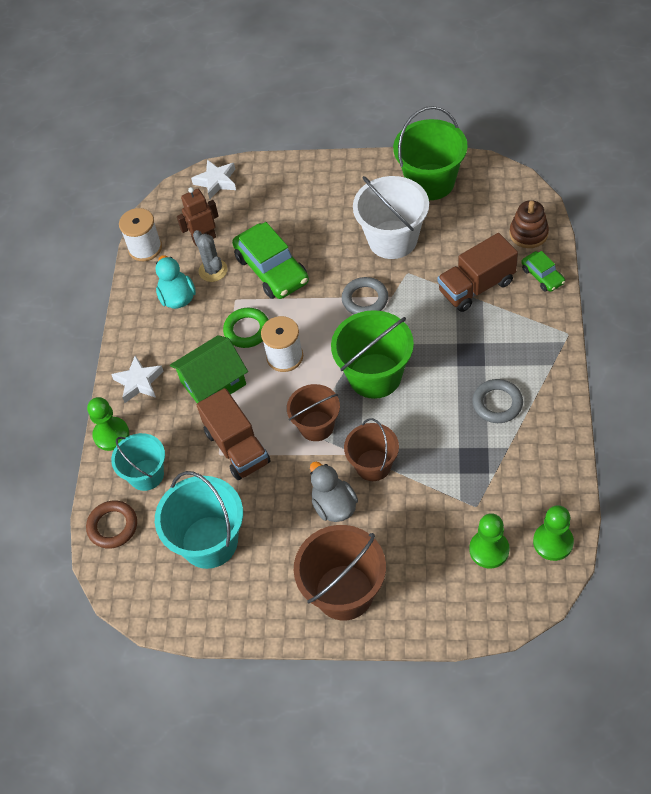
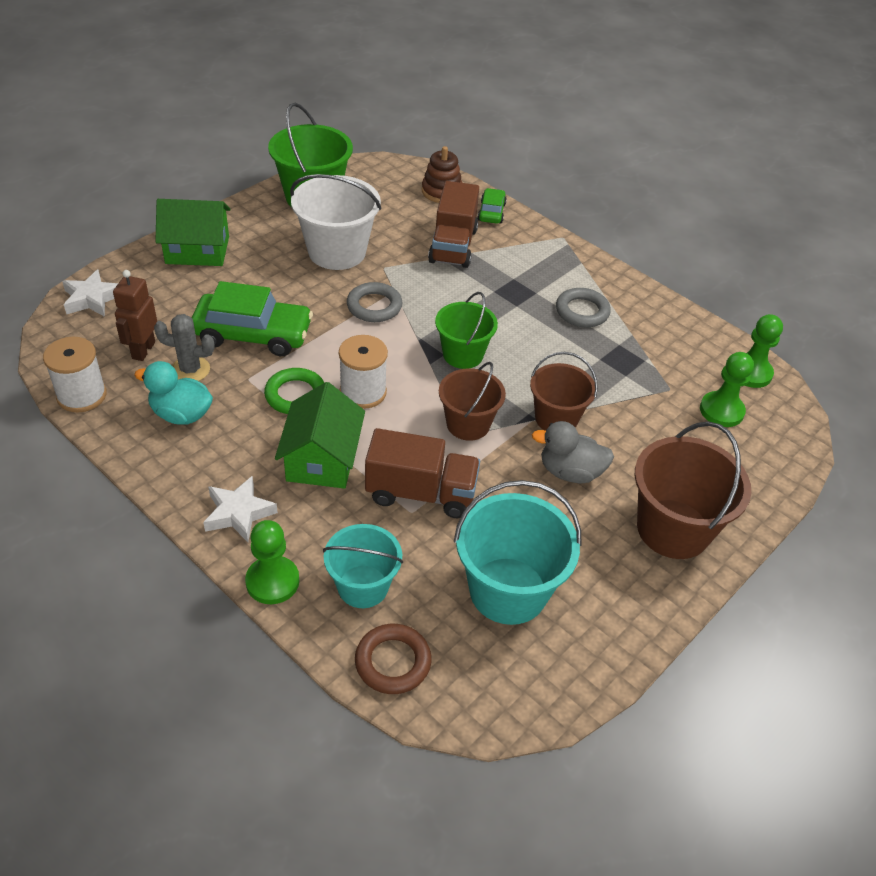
camera: 60 degrees left, 10 degrees down
green bucket [331,310,414,399] -> green bucket [435,292,498,369], size x0.64
green car [521,251,565,292] -> green car turned 90 degrees counterclockwise [477,188,507,224]
none -> green house [155,199,231,266]

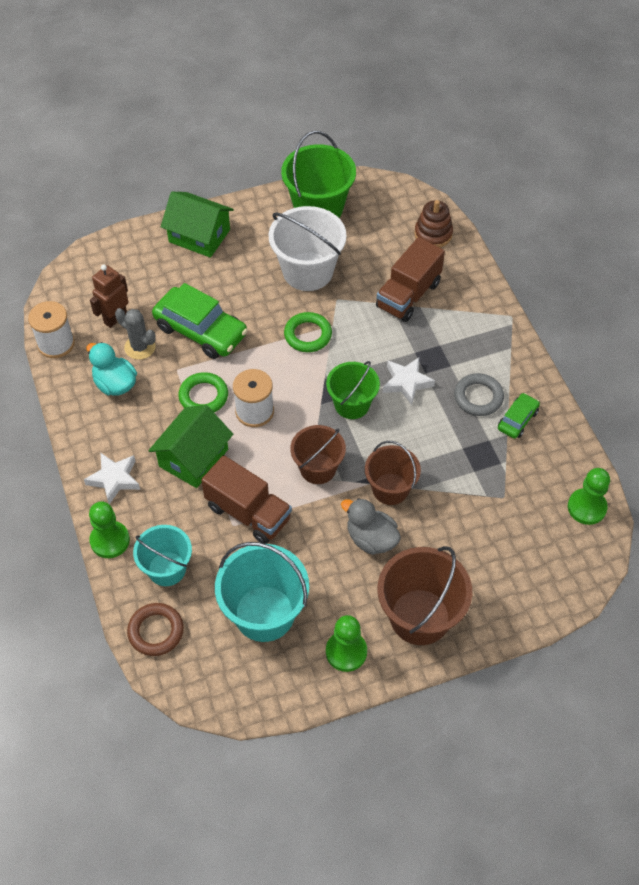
camera: 30 degrees right, 10 degrees up
white star [62,270,118,317] -> white star moved to [382,357,435,405]
grey ring [347,282,402,322] -> green ring [284,312,332,352]
green car [477,188,507,224] -> green car moved to [498,393,540,439]
green pawn [700,352,754,427] -> green pawn moved to [326,615,367,672]

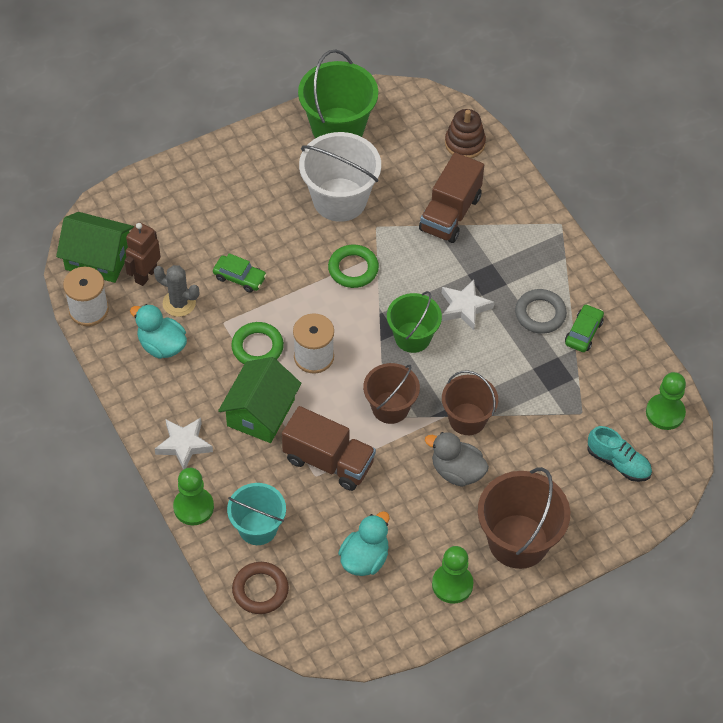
camera: 10 degrees left, 0 degrees up
green car [152,283,248,359] -> green car [213,253,267,293], size x0.52
green house [161,192,234,258] -> green house moved to [56,212,134,283]
turquoise bucket [215,542,309,642] -> turquoise duck [338,511,390,576]
none -> turquoise shoe [587,426,652,482]

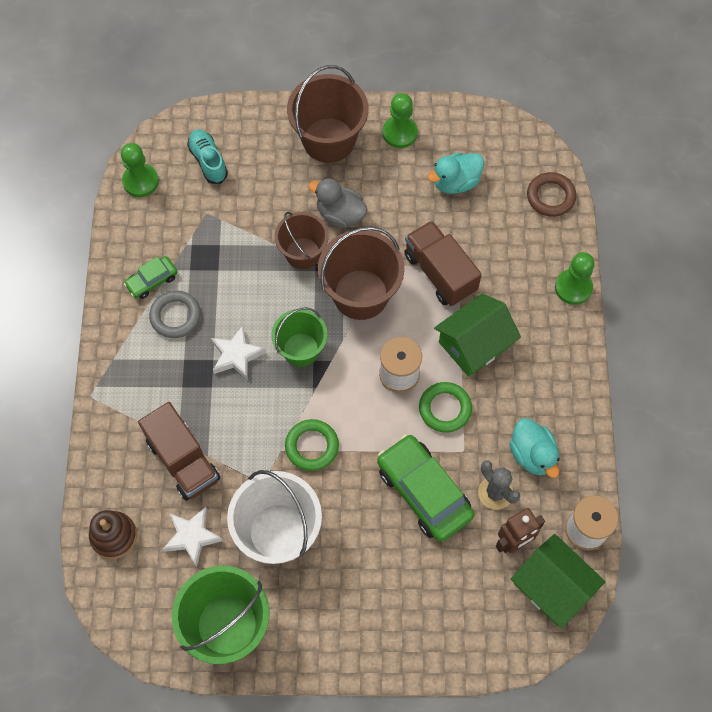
camera: 150 degrees left, 10 degrees up
white star [155,418,213,469] -> white star moved to [163,507,223,567]
green car [213,253,267,293] -> green car [377,434,474,542], size x1.94
turquoise bucket [227,483,286,545] -> none
brown bucket [363,363,420,424] -> brown bucket [318,226,405,320], size x1.55
brown truck [419,152,484,243] -> brown truck turned 90 degrees clockwise [138,402,220,501]
grey duck [425,432,489,487] -> grey duck turned 150 degrees clockwise [308,178,368,228]

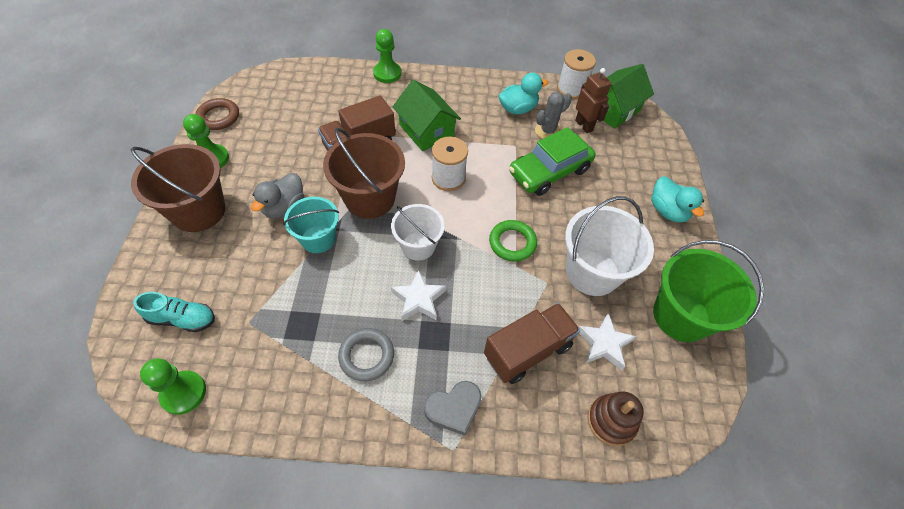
camera: 90 degrees left, 10 degrees down
green car [124,256,177,299] -> none
turquoise shoe [187,129,228,184] -> turquoise shoe turned 150 degrees counterclockwise [133,292,215,332]
green bucket [271,307,327,367] -> white bucket [391,204,445,261]
brown bucket [275,212,329,269] -> turquoise bucket [283,197,339,253]
green ring [419,382,472,433] -> none
turquoise duck [427,152,484,194] -> turquoise duck moved to [651,176,704,223]
brown ring [527,172,576,217] -> brown ring moved to [196,98,239,130]
none -> grey heart [424,381,482,436]

